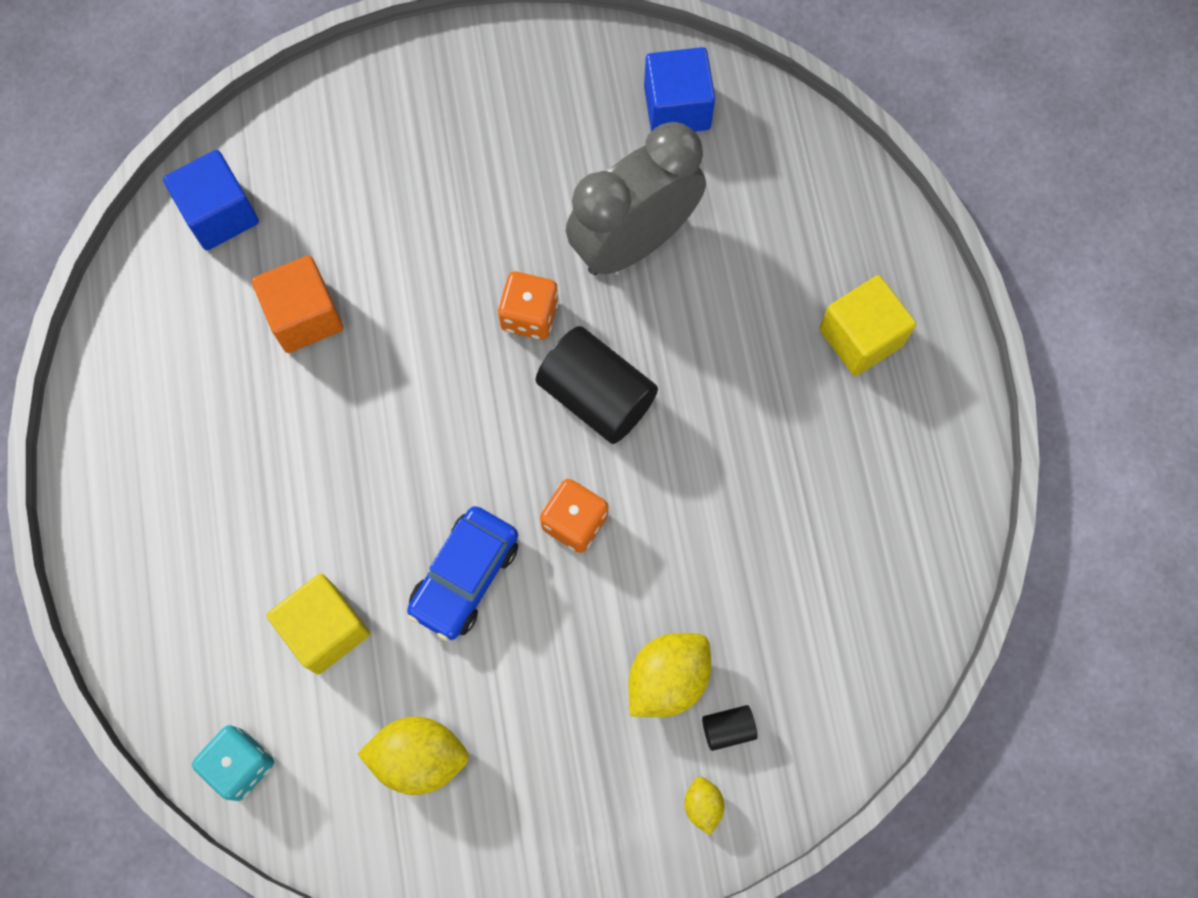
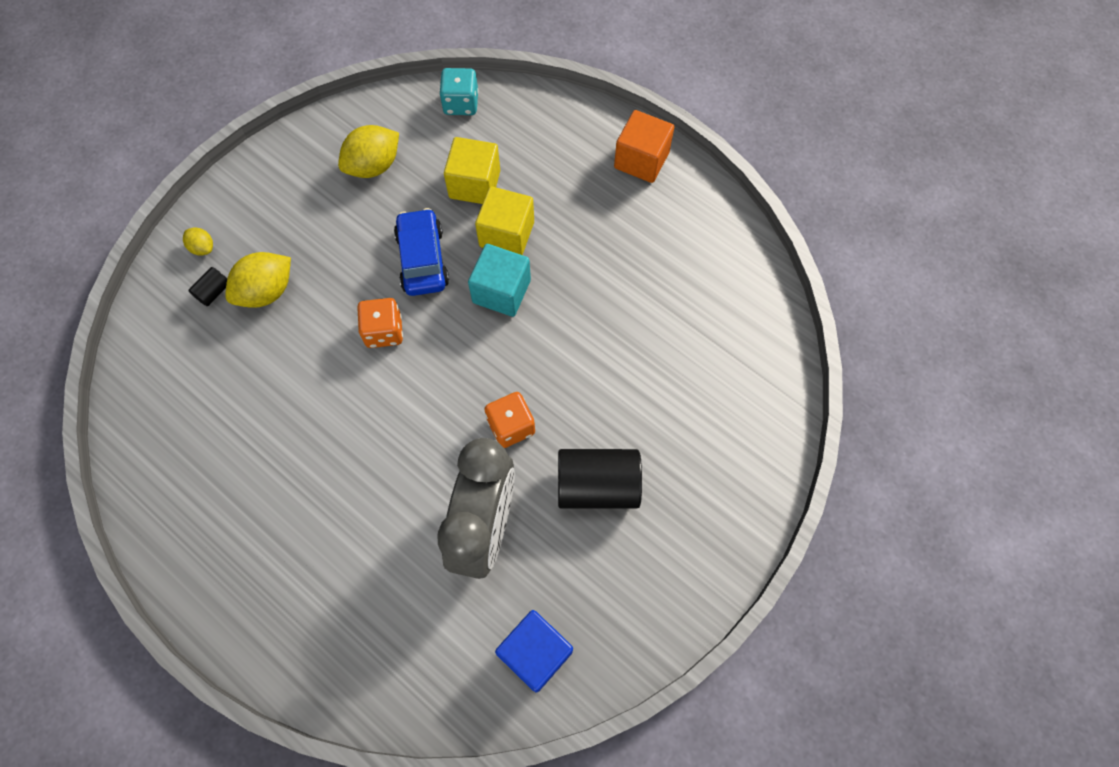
camera: 140 degrees right, 5 degrees down
blue cube [163,150,259,250] -> none
orange cube [252,255,343,353] -> orange cube moved to [614,110,674,183]
black cylinder [536,326,658,444] -> black cylinder moved to [558,449,642,509]
yellow lemon [629,633,711,717] -> yellow lemon turned 45 degrees clockwise [225,252,291,308]
yellow cube [819,275,916,376] -> yellow cube moved to [475,187,534,255]
none -> turquoise cube [468,244,531,317]

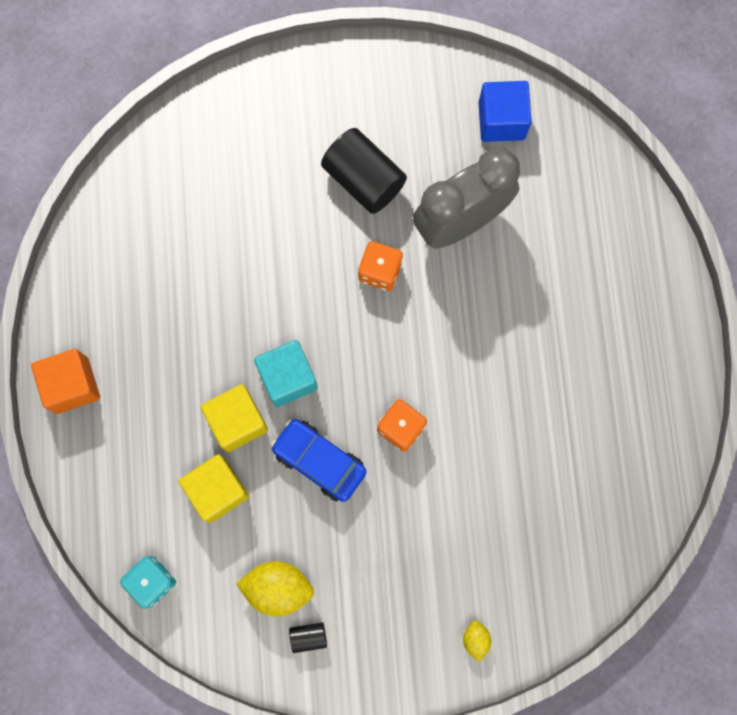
camera: 135 degrees left, 10 degrees up
black cylinder [188,267,227,306] -> black cylinder moved to [289,622,327,653]
yellow lemon [225,252,291,308] -> none
blue car [394,208,449,296] -> blue car turned 90 degrees clockwise [271,419,366,502]

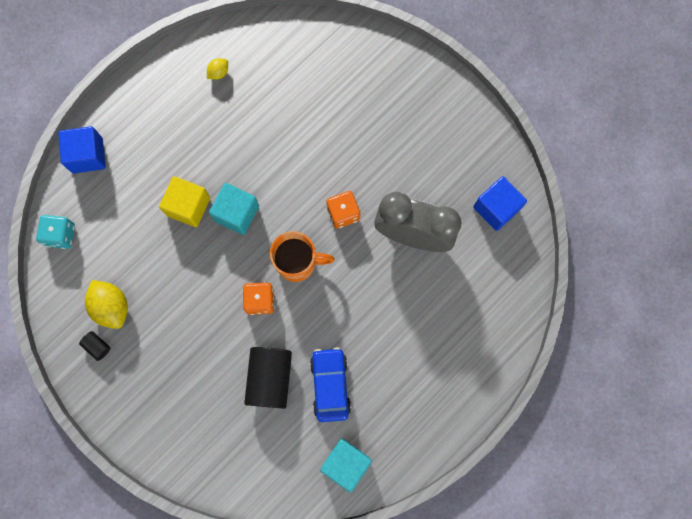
camera: 50 degrees right, 0 degrees up
orange cube [31,349,100,414] -> none
yellow cube [179,454,249,523] -> none
blue car [271,419,366,502] -> blue car moved to [310,347,351,422]
black cylinder [321,128,407,214] -> black cylinder moved to [244,347,292,409]
yellow lemon [463,620,491,662] -> yellow lemon moved to [207,58,228,80]
none -> blue cube [58,126,106,173]
none -> orange mug [270,231,335,282]
none -> turquoise cube [320,439,372,492]

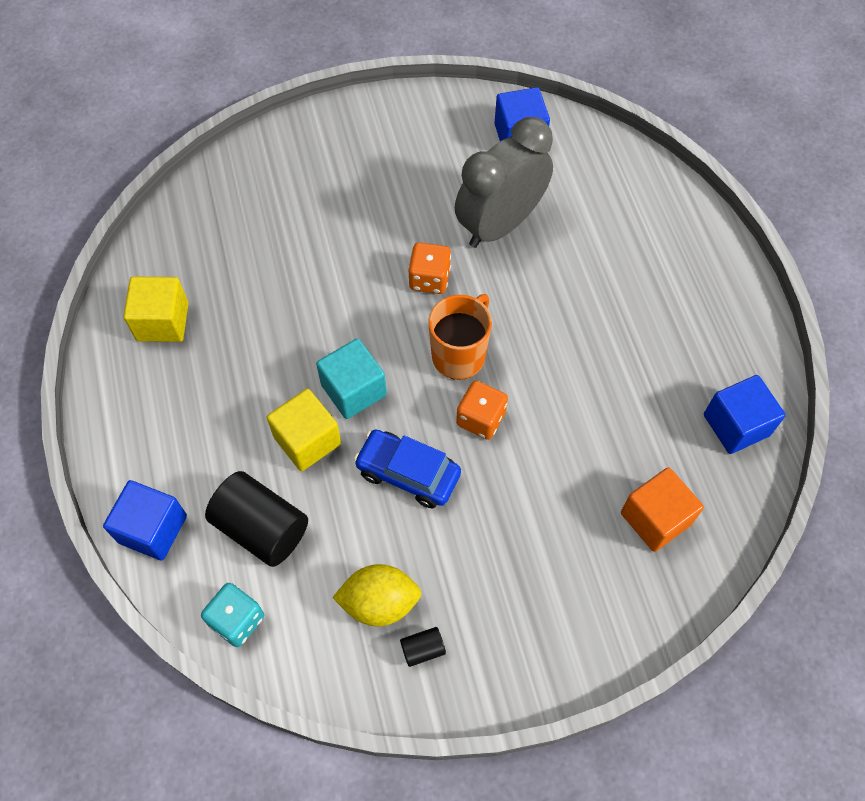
camera: 60 degrees left, 15 degrees down
yellow lemon [207,58,228,80] -> yellow cube [123,277,188,342]
black cylinder [244,347,292,409] -> black cylinder moved to [205,471,308,567]
blue car [310,347,351,422] -> blue car moved to [354,429,461,509]
turquoise cube [320,439,372,492] -> blue cube [704,375,786,454]
none -> orange cube [621,467,704,552]

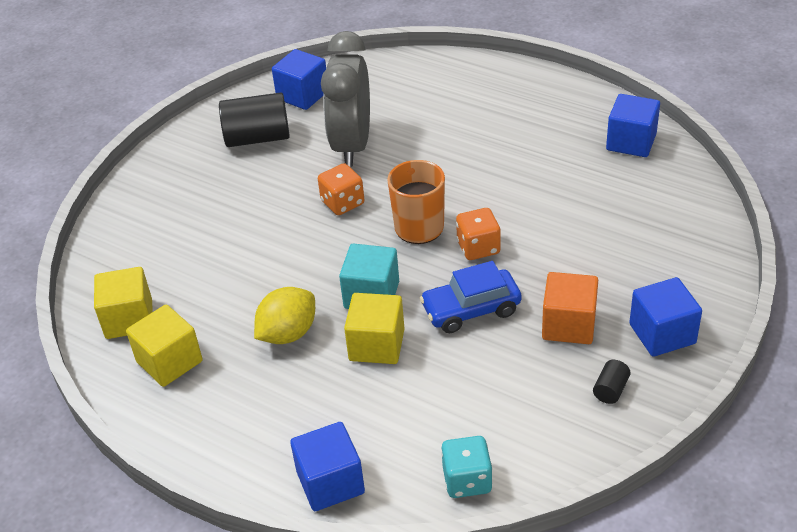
camera: 40 degrees left, 20 degrees down
black cylinder [205,471,308,567] -> black cylinder moved to [219,92,290,147]
yellow lemon [332,564,421,626] -> yellow lemon moved to [254,287,315,344]
orange cube [621,467,704,552] -> orange cube moved to [542,272,598,344]
none -> yellow cube [94,267,153,339]
none -> blue cube [629,277,702,357]

